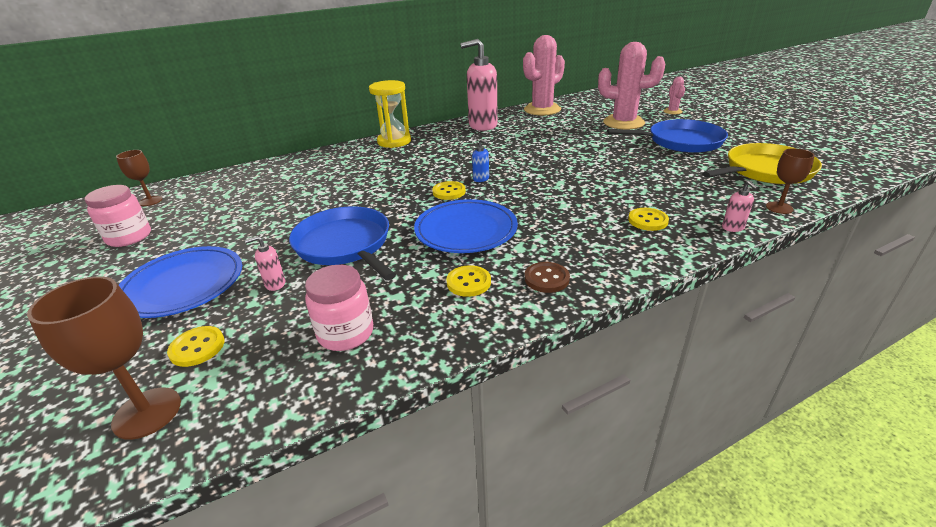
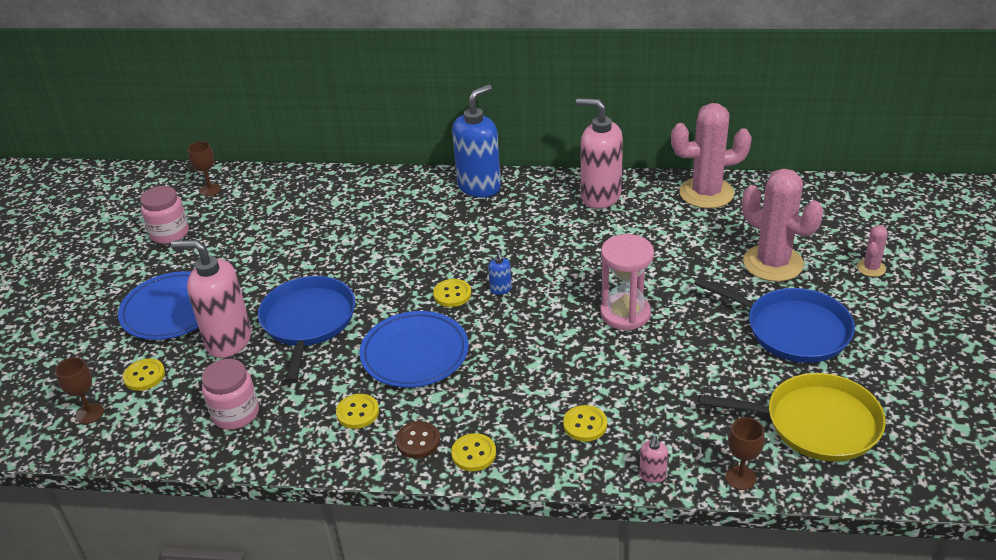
camera: 35 degrees right, 5 degrees up
brown goblet [27,276,181,440] -> brown goblet [55,357,104,424], size x0.62
pink soap dispenser [245,236,285,291] -> pink soap dispenser [171,240,252,358], size x2.44
yellow hourglass [369,80,411,148] -> blue soap dispenser [452,84,501,197]
none -> yellow button [451,433,496,471]
none -> pink hourglass [600,234,654,330]

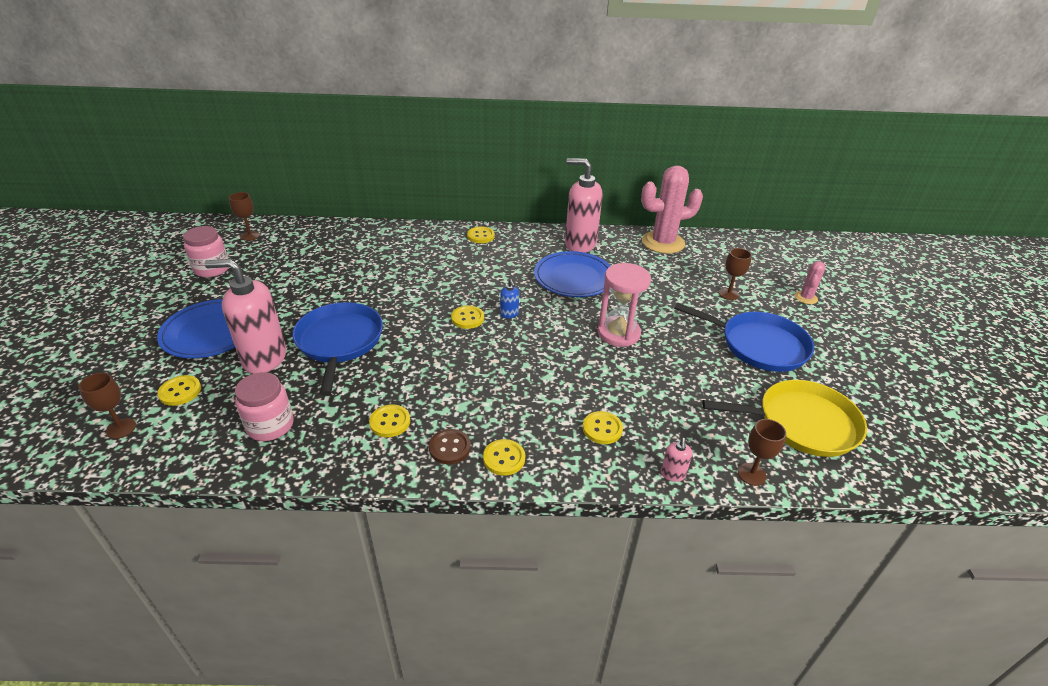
camera: 10 degrees left, 0 degrees up
blue plate [359,311,469,388] -> blue plate moved to [534,251,611,297]
blue soap dispenser [452,84,501,197] -> yellow button [467,227,495,243]
pink cactus [742,169,823,282] -> brown goblet [719,248,752,300]

